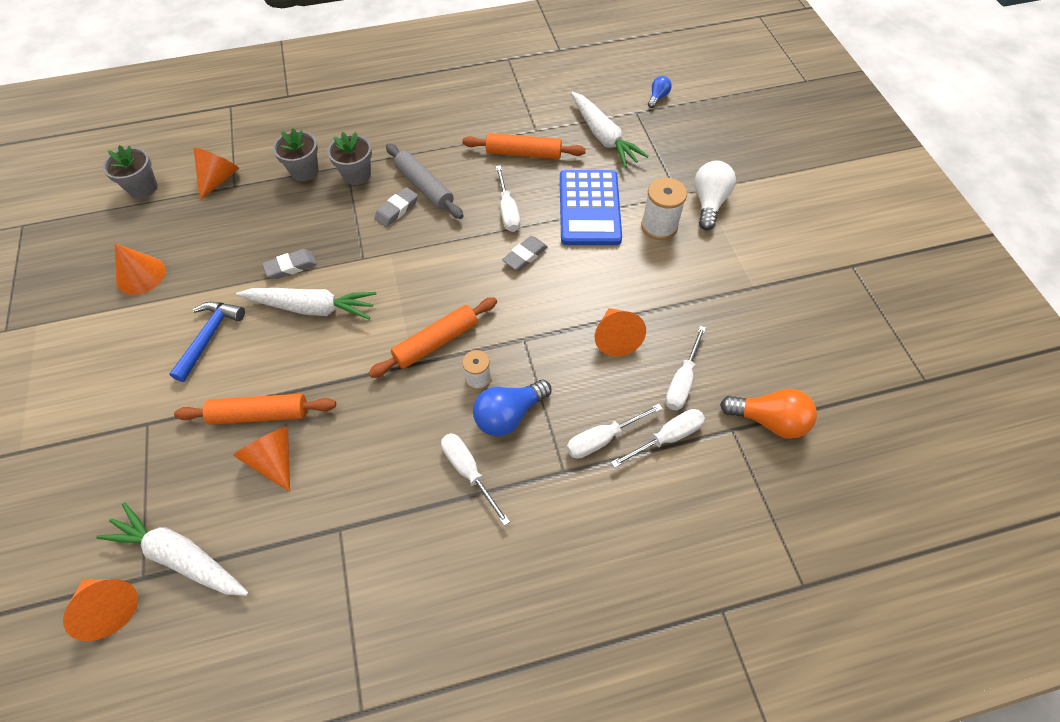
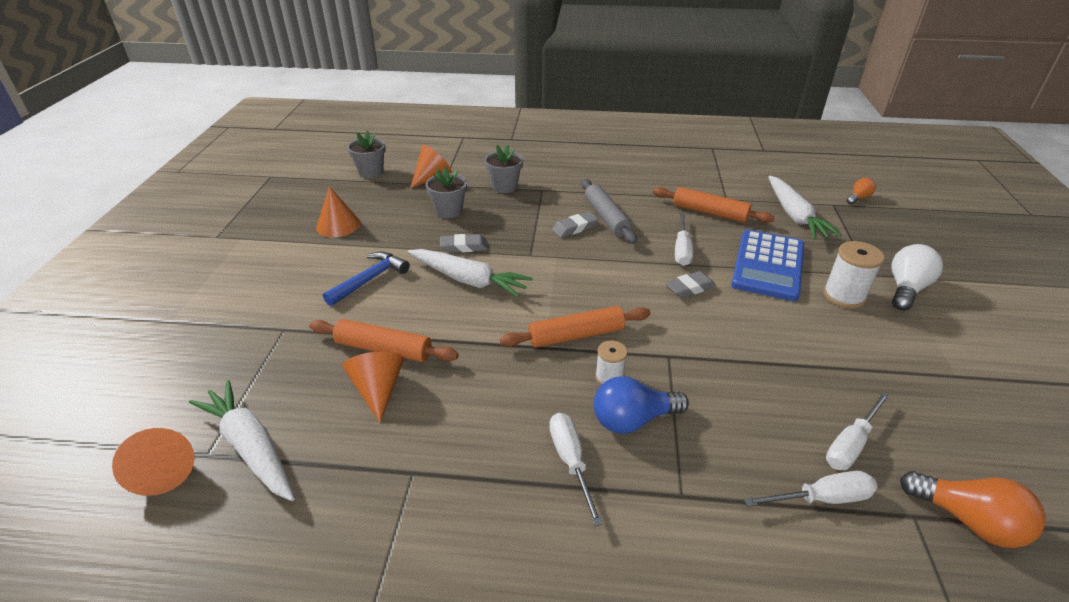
camera: 20 degrees right, 20 degrees down
grey flower pot [327,132,372,185] -> grey flower pot moved to [426,167,467,219]
white screwdriver [567,404,663,459] -> none
orange cone [595,308,646,357] -> none
blue light bulb [648,76,672,108] -> orange light bulb [847,178,876,204]

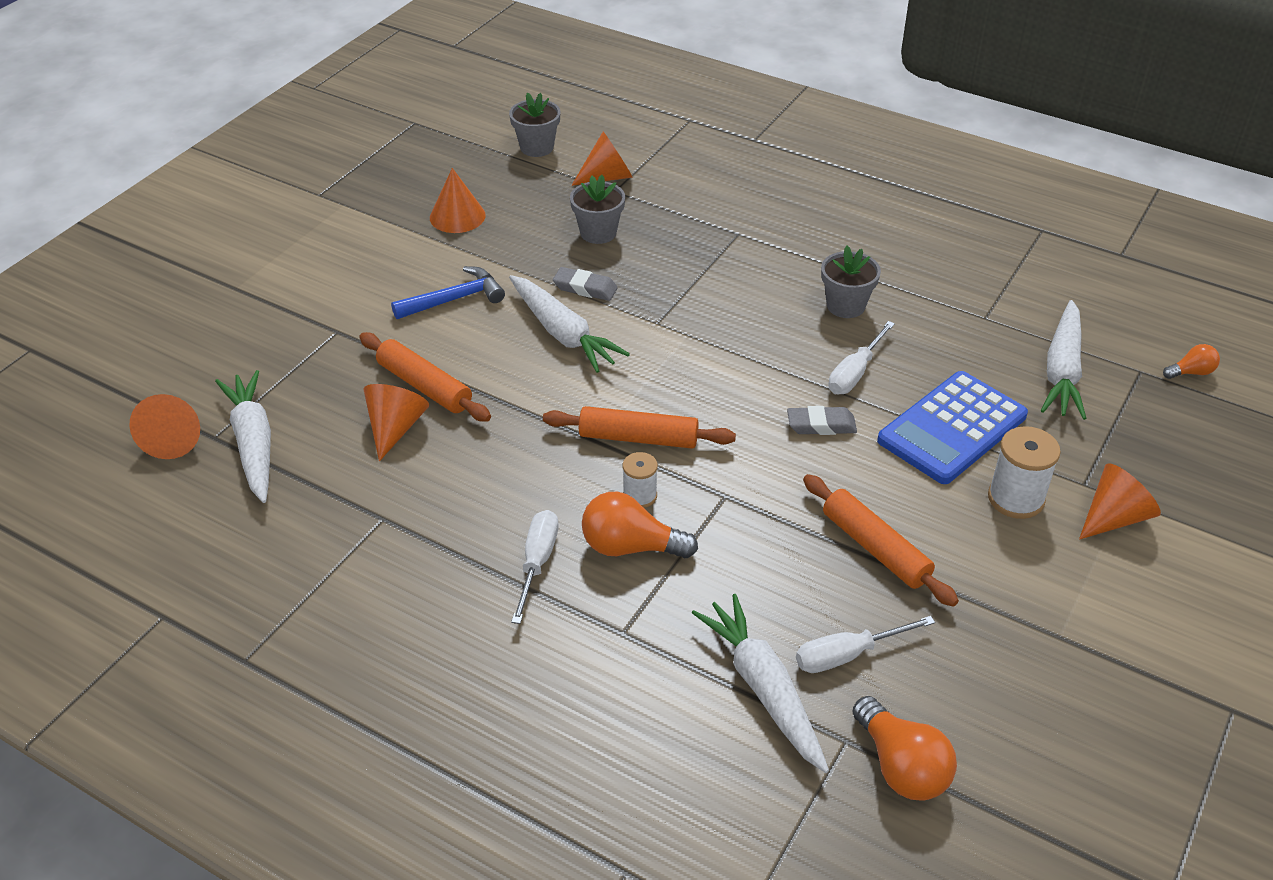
camera: 25 degrees right, 5 degrees up
grey flower pot [484,144,523,193] -> grey flower pot moved to [821,246,881,318]
grey eraser [552,212,598,238] -> none
grey rolling pin [581,179,637,244] -> none
blue light bulb [594,376,689,434] -> orange light bulb [582,492,698,558]
orange rolling pin [653,187,775,223] -> orange rolling pin moved to [803,474,959,607]
white screwdriver [744,471,878,507] -> white carrot [692,594,829,773]
white light bulb [891,244,943,311] -> orange cone [1079,463,1161,540]

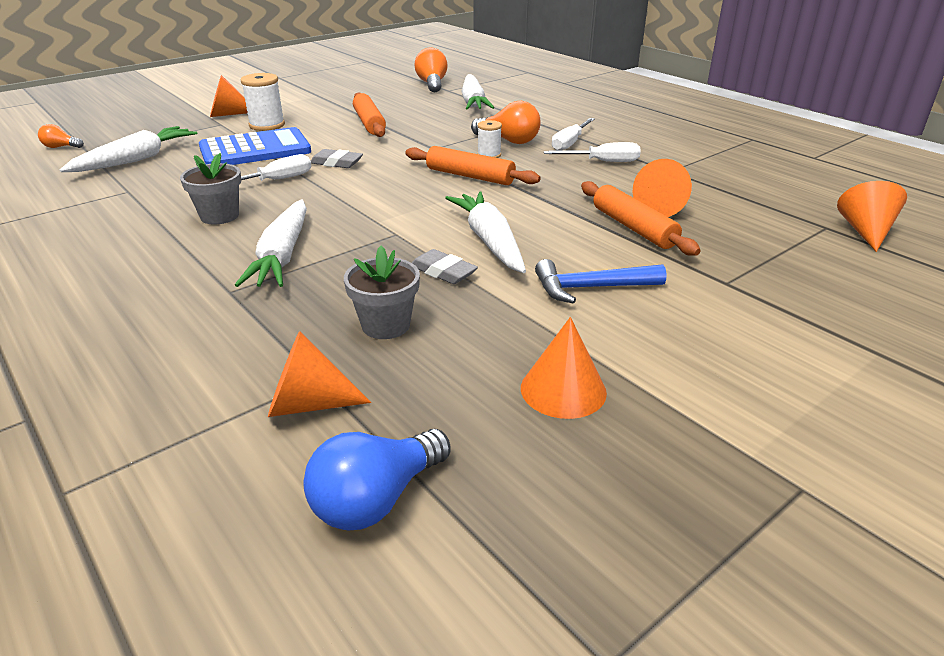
camera: 160 degrees left, 10 degrees down
white carrot [215,370,271,503] -> white carrot moved to [235,199,307,287]
grey flower pot [509,93,561,157] -> blue light bulb [304,429,451,530]
white screwdriver [796,616,935,673] -> white screwdriver moved to [544,142,641,162]

